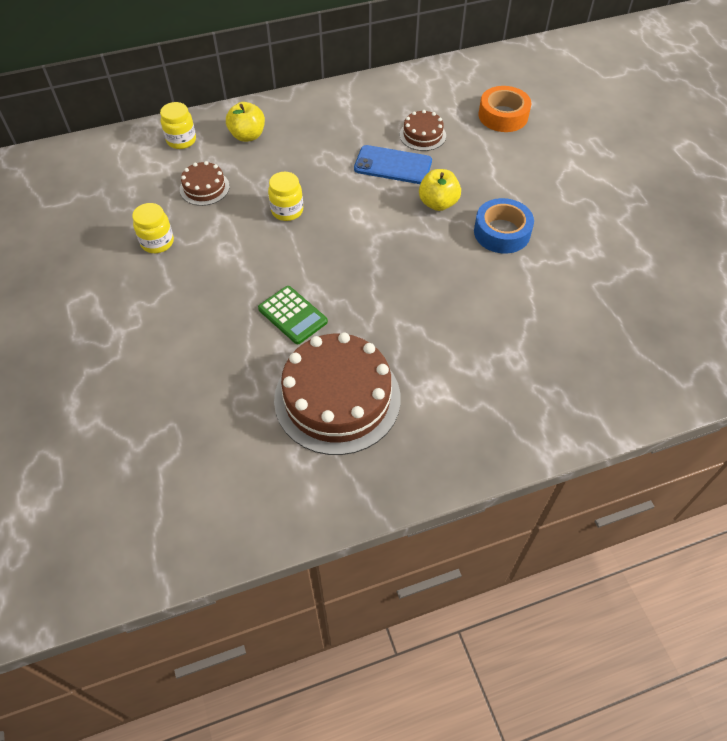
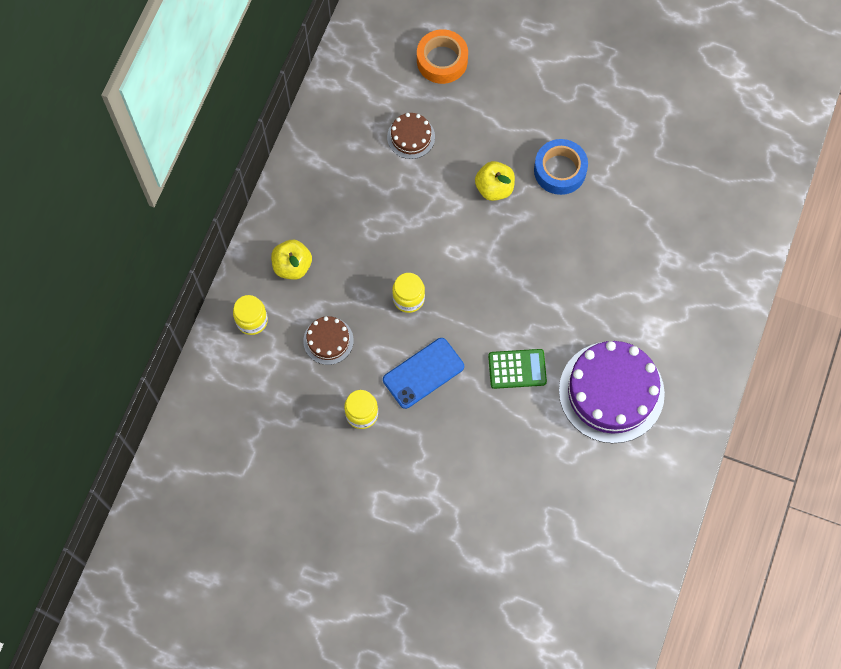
camera: 50 degrees left, 15 degrees up
brown cake [274,332,401,455] -> purple cake [559,341,665,443]
blue phone [354,145,432,184] -> blue phone moved to [383,338,464,409]

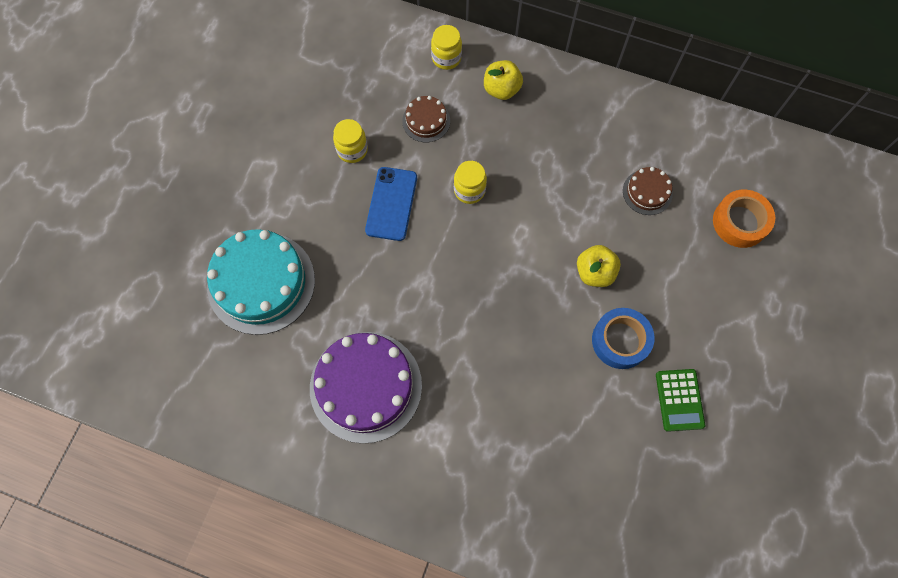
camera: 90 degrees right, 0 degrees up
blue phone [383,338,464,409] -> blue phone turned 45 degrees clockwise [365,167,417,241]
green calculator [488,349,547,389] -> green calculator moved to [656,369,705,432]
none -> turquoise cake [207,229,315,335]

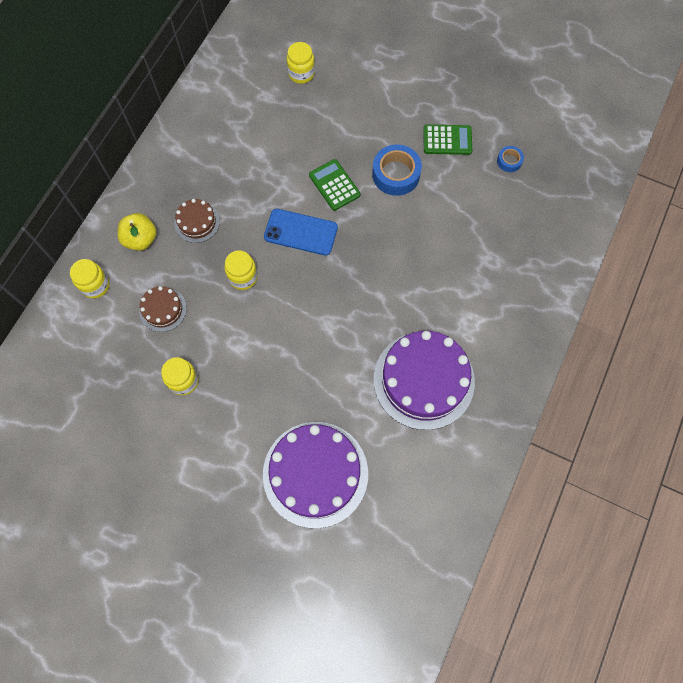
camera: 85 degrees left, 0 degrees up
turquoise cake [207,229,315,335] -> purple cake [263,422,368,528]
blue phone [365,167,417,241] -> blue phone moved to [264,209,338,256]
yellow apple [577,245,621,287] -> green calculator [309,159,360,211]
brown cake [623,167,673,215] -> brown cake moved to [174,199,220,243]
orange tape [713,190,775,248] -> yellow jar [287,42,315,84]
none -> blue tape [497,146,524,172]

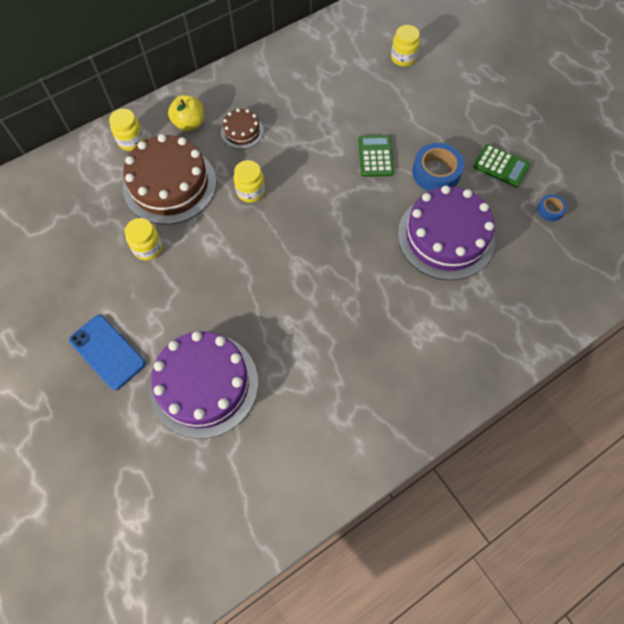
camera: 30 degrees right, 5 degrees down
brown cake [139,286,187,332] -> brown cake [123,134,217,225], size x2.08
blue phone [264,209,338,256] -> blue phone moved to [69,315,146,390]
purple cake [374,331,475,430] -> purple cake moved to [398,185,495,280]

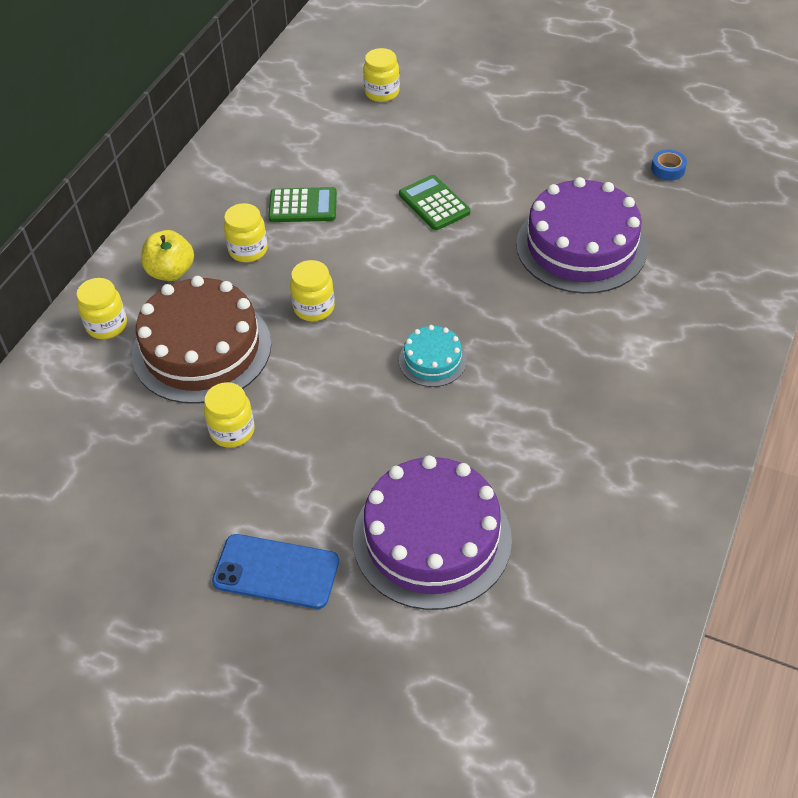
camera: 30 degrees left, 15 degrees down
brown cake [221,108,263,149] -> yellow jar [224,203,268,262]
blue tape [412,143,464,191] -> none
green calculator [473,144,530,187] -> green calculator moved to [268,187,337,222]
none -> turquoise cake [399,325,467,387]

